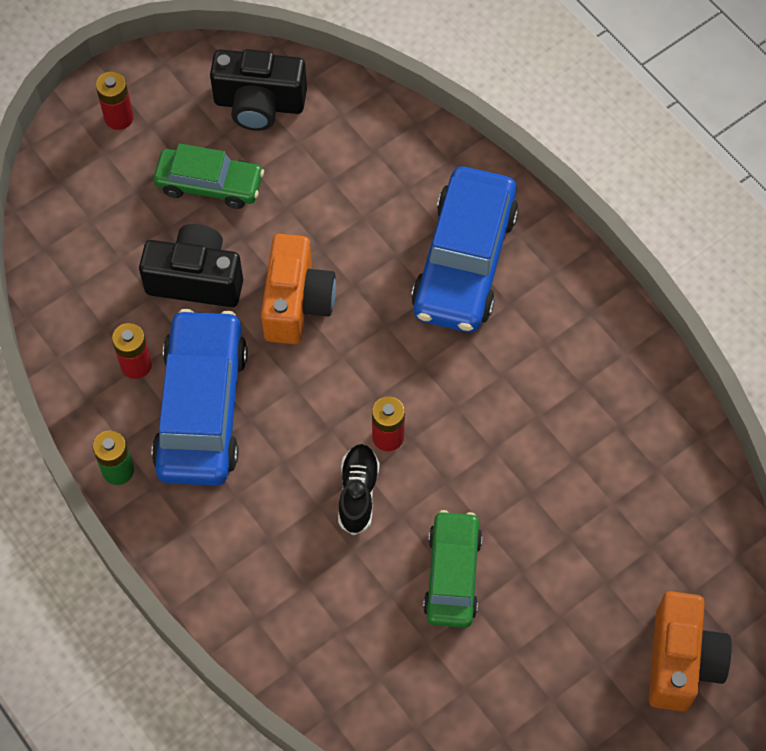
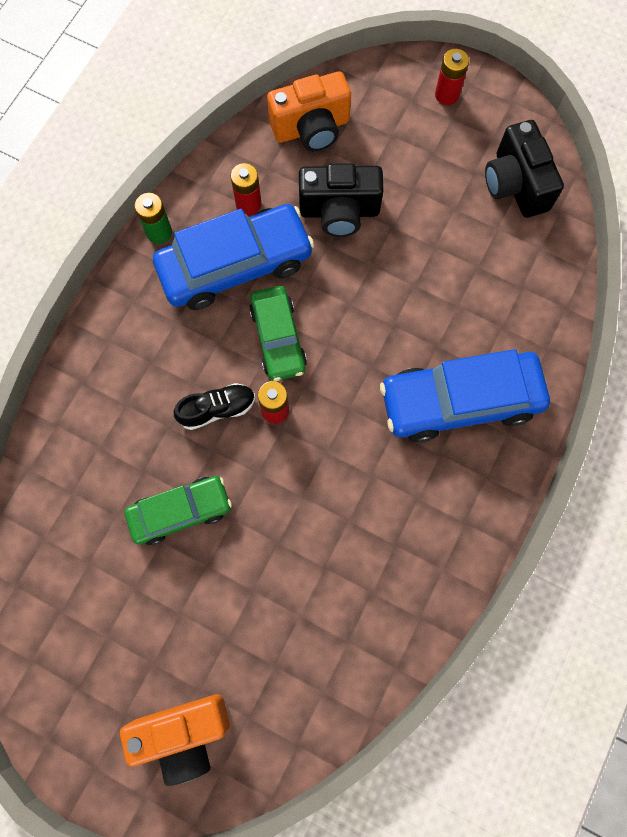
camera: 65 degrees right, 10 degrees up
black camera [139,224,243,307] -> black camera turned 105 degrees clockwise [299,163,384,237]
green car [153,143,264,209] -> green car moved to [249,286,307,381]
orange camera [261,234,336,344] -> orange camera moved to [267,71,351,151]

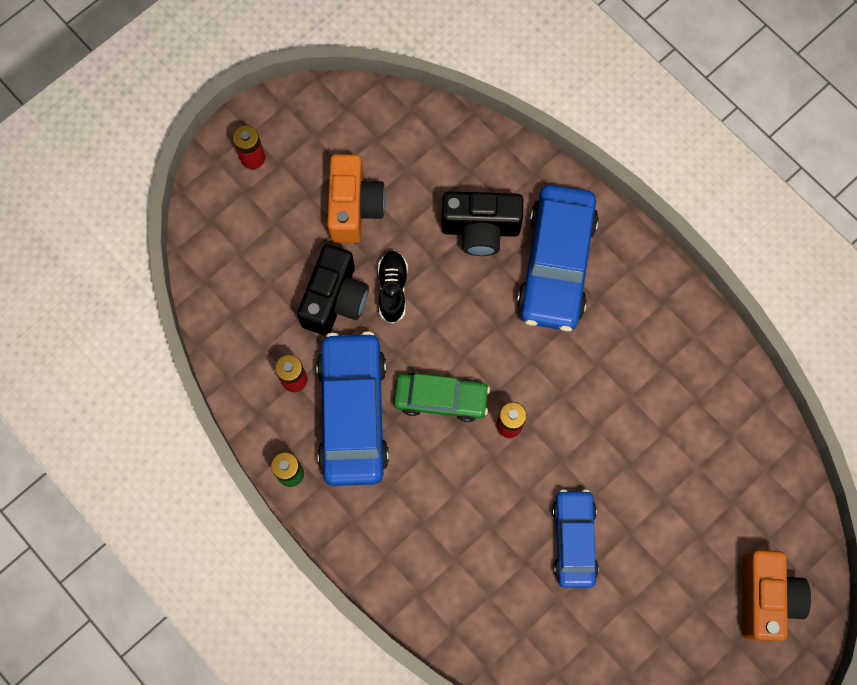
camera: 70 degrees left, 0 degrees up
green car [125,476,232,545] -> blue car [552,489,599,588]
black shoe [173,383,255,430] -> black shoe moved to [378,251,408,324]
orange camera [267,71,351,151] -> orange camera moved to [327,154,386,243]
black camera [485,120,564,218] -> black camera moved to [442,191,523,256]

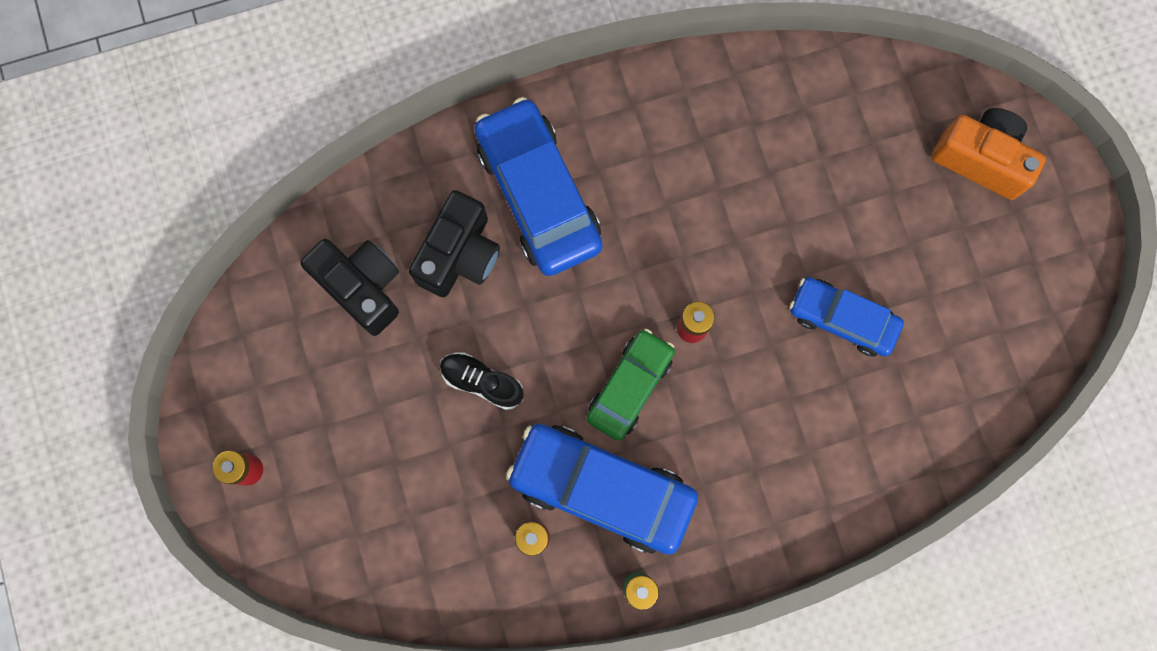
camera: 65 degrees left, 5 degrees up
black camera [297,244,369,335] -> black camera moved to [300,239,399,336]
orange camera [327,154,386,243] -> none
blue car [517,185,599,331] -> blue car turned 150 degrees counterclockwise [474,97,603,276]

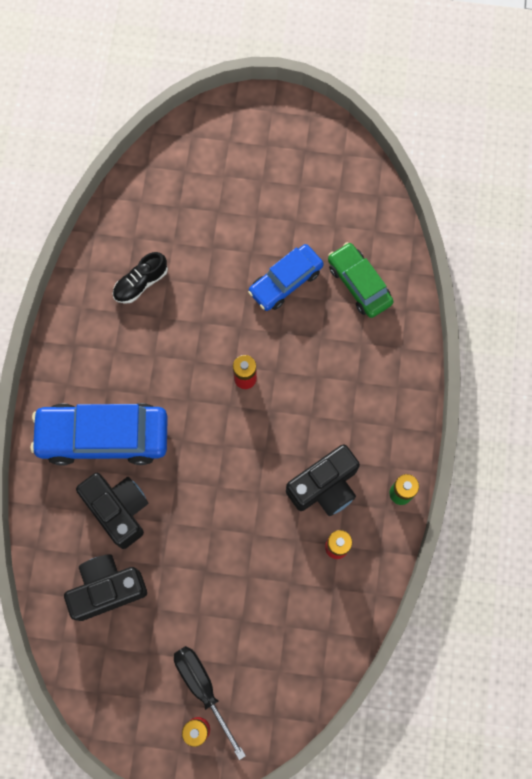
camera: 65 degrees left, 5 degrees down
black shoe [440,352,524,410] -> black shoe moved to [113,252,168,304]
blue car [506,424,698,555] -> black camera [286,444,360,516]
green car [587,329,675,441] -> green car moved to [328,242,394,318]
orange camera [932,108,1046,200] -> none
none -> black screwdriver [174,646,246,760]

